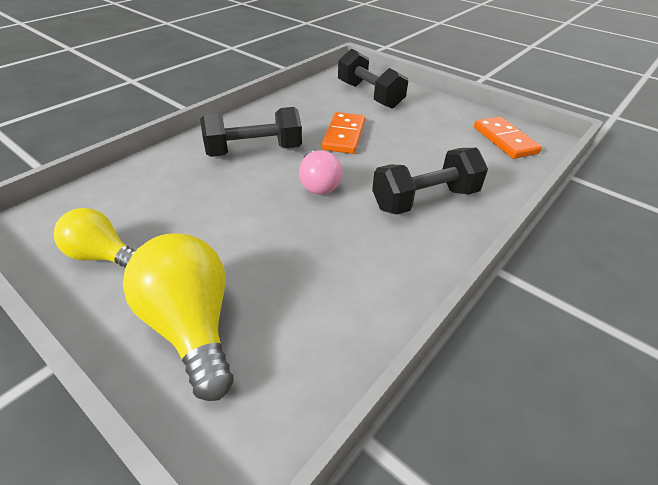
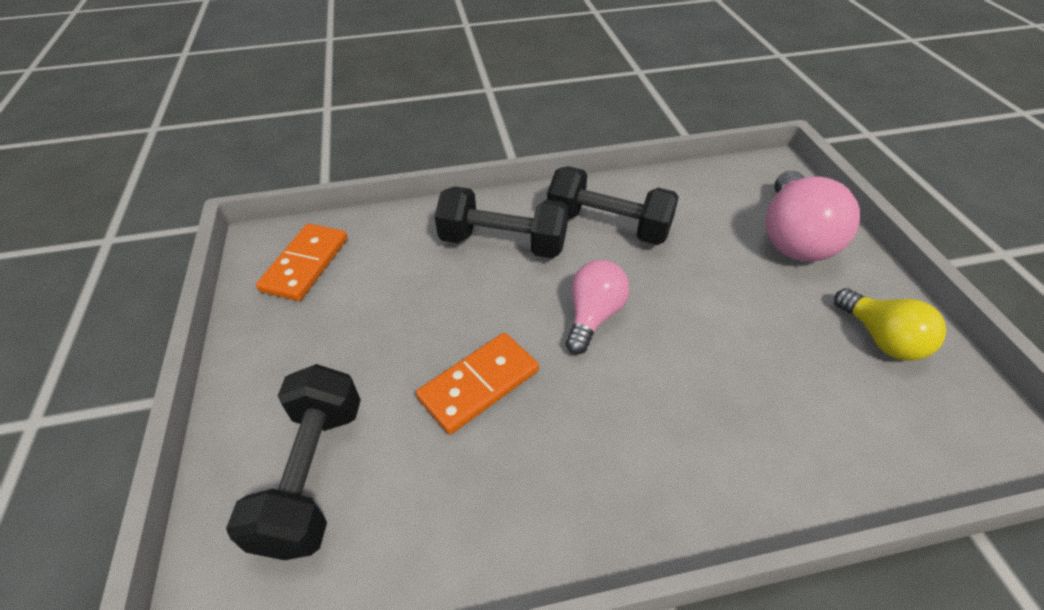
camera: 140 degrees left, 5 degrees up
yellow light bulb [123,233,233,401] -> pink light bulb [765,171,860,262]
black dumbbell [200,107,302,157] -> black dumbbell moved to [547,166,679,245]

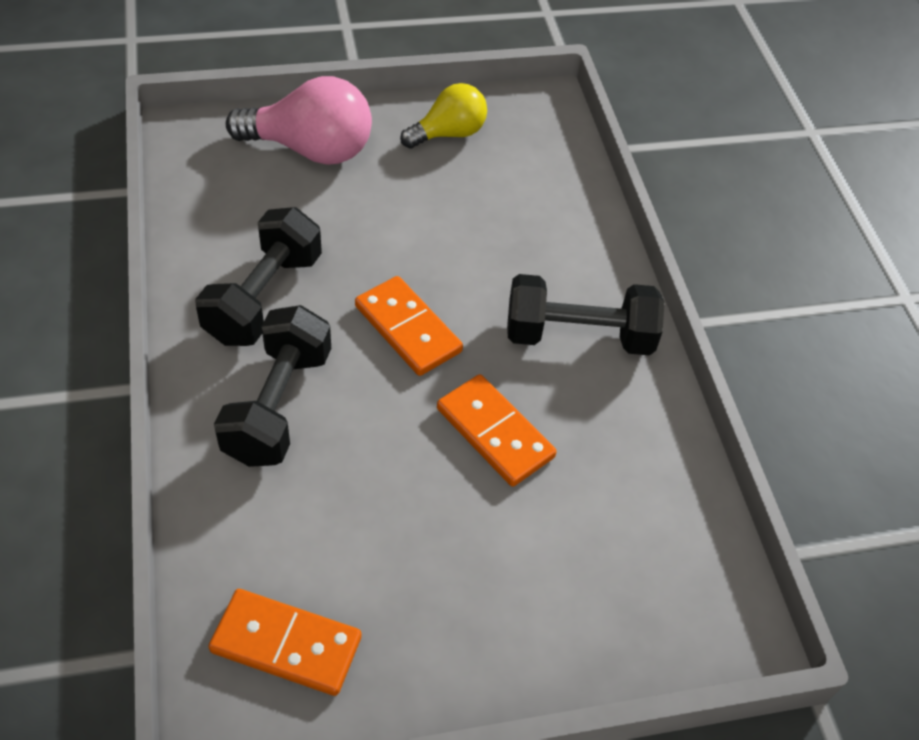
camera: 95 degrees left, 5 degrees up
black dumbbell [226,364,361,560] -> black dumbbell moved to [507,274,665,355]
pink light bulb [566,260,630,355] -> orange domino [355,276,463,376]

